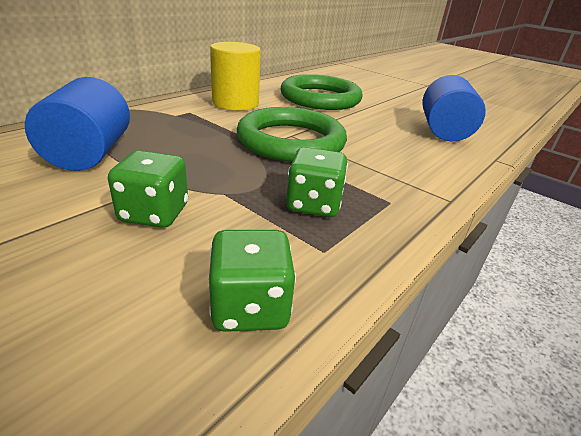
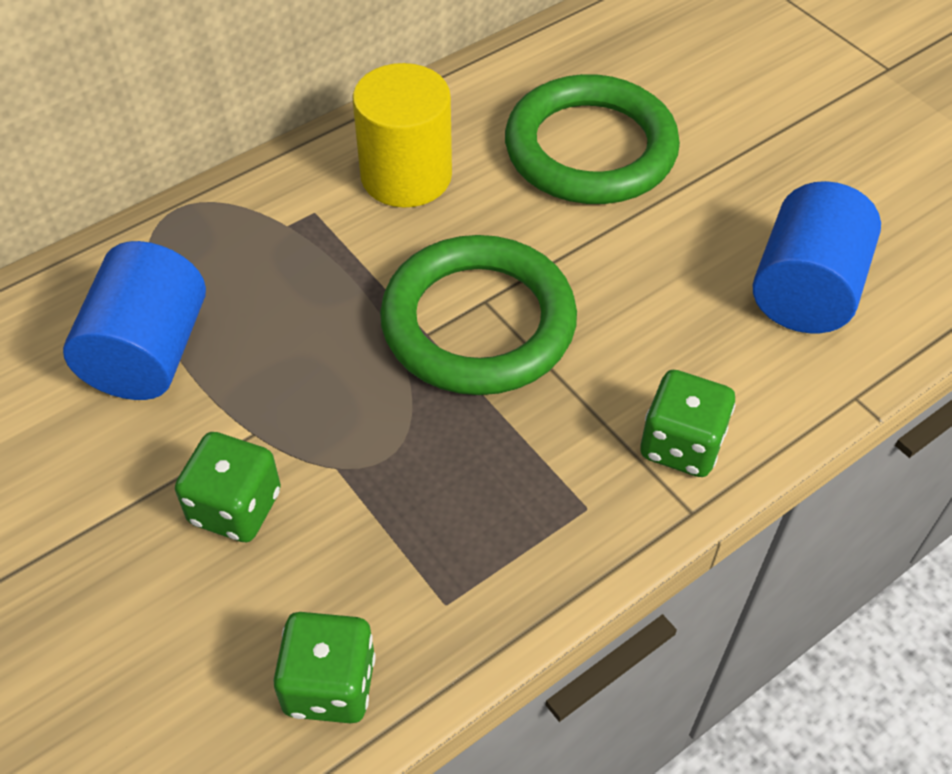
camera: 15 degrees right, 20 degrees up
green dice [286,147,348,217] -> green dice moved to [640,370,735,477]

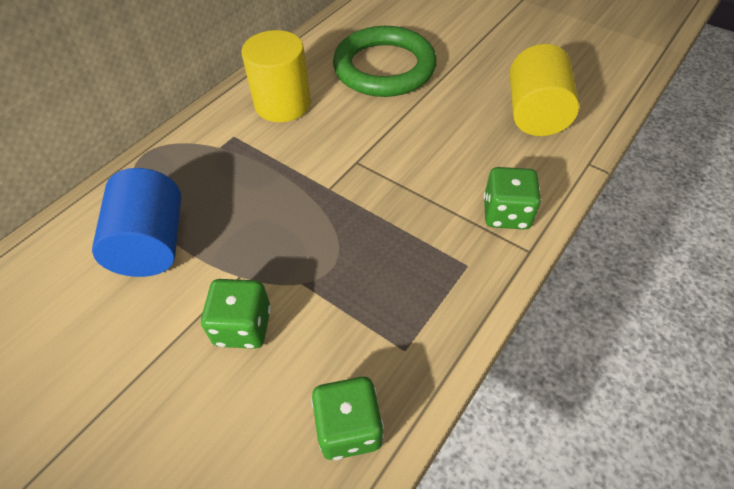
camera: 15 degrees left, 0 degrees up
green ring [380,235,577,395] -> none
blue cylinder [752,181,881,333] -> yellow cylinder [510,44,579,136]

